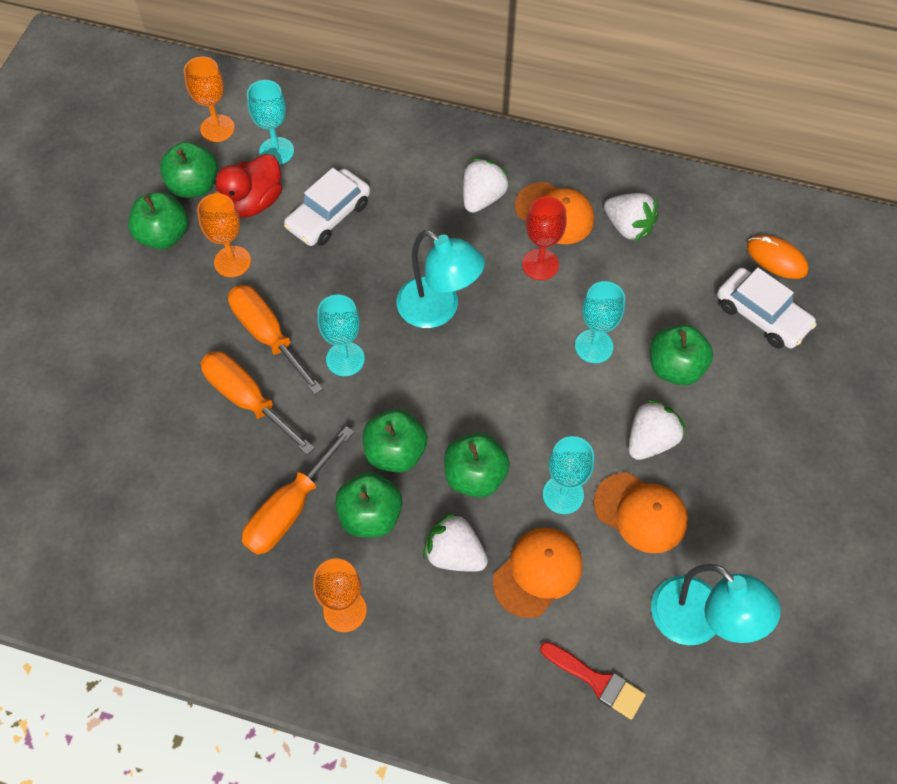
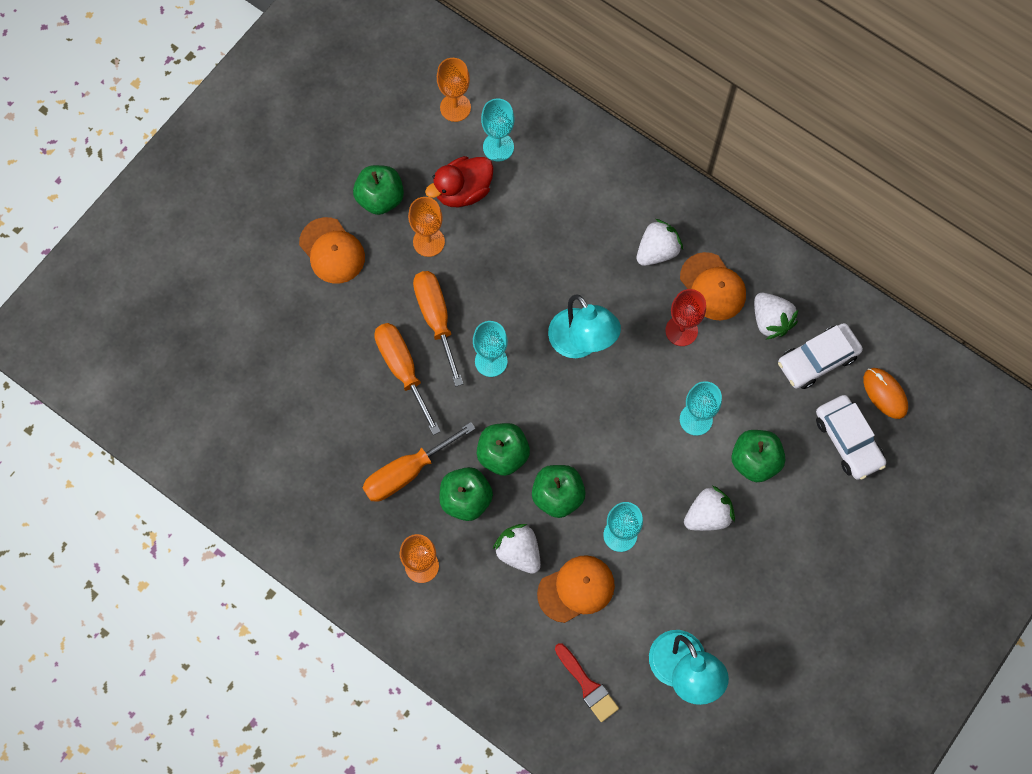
camera: 20 degrees right, 10 degrees up
green apple [160,142,218,198] -> none
white car [284,168,370,246] -> white car moved to [778,323,863,389]
orange cap [594,472,688,553] -> orange cap moved to [299,217,365,284]

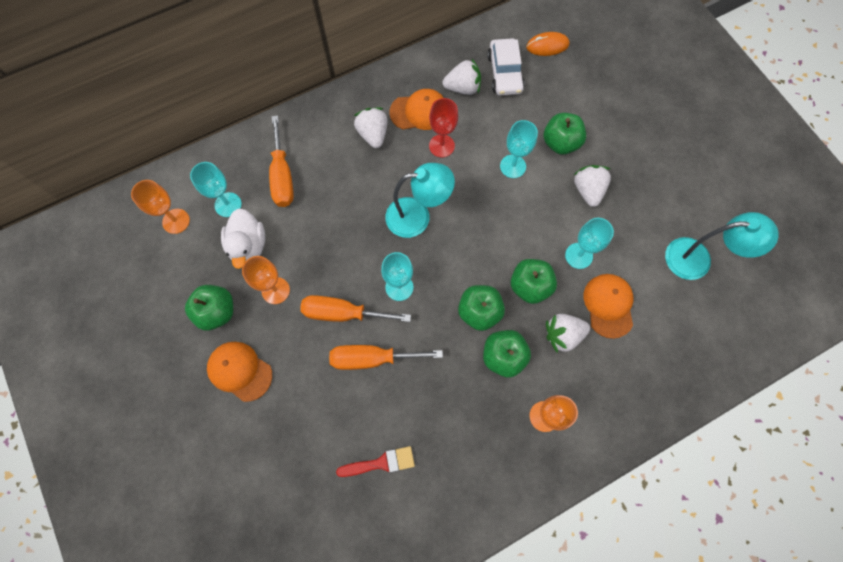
camera: 65 degrees left, 0 degrees up
orange cap [299,217,365,284] -> orange cap turned 135 degrees counterclockwise [207,342,272,402]
orange screwdriver [362,422,476,502] -> orange screwdriver moved to [269,115,294,207]
red duck [425,156,494,207] -> white duck [221,208,265,269]
red brush [555,643,619,722] -> red brush moved to [336,446,415,477]
white car [816,395,886,480] -> none

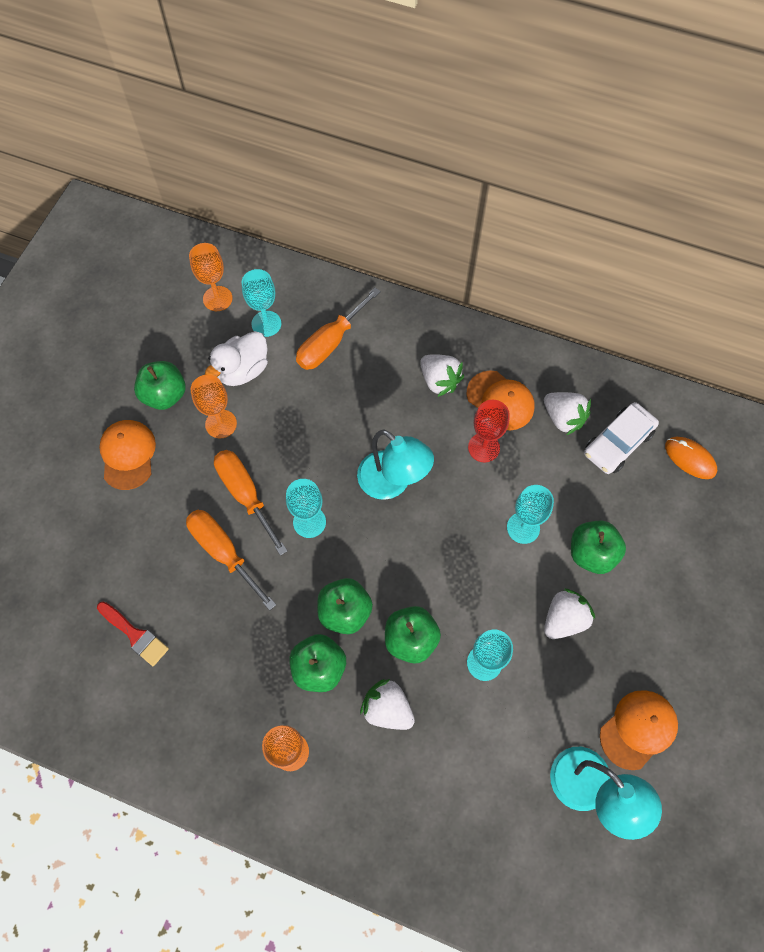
camera: 50 degrees right, 5 degrees down
white strawberry [354,108,388,148] -> white strawberry turned 105 degrees clockwise [420,354,464,397]
orange cap [584,274,633,339] -> orange cap moved to [600,690,678,770]

